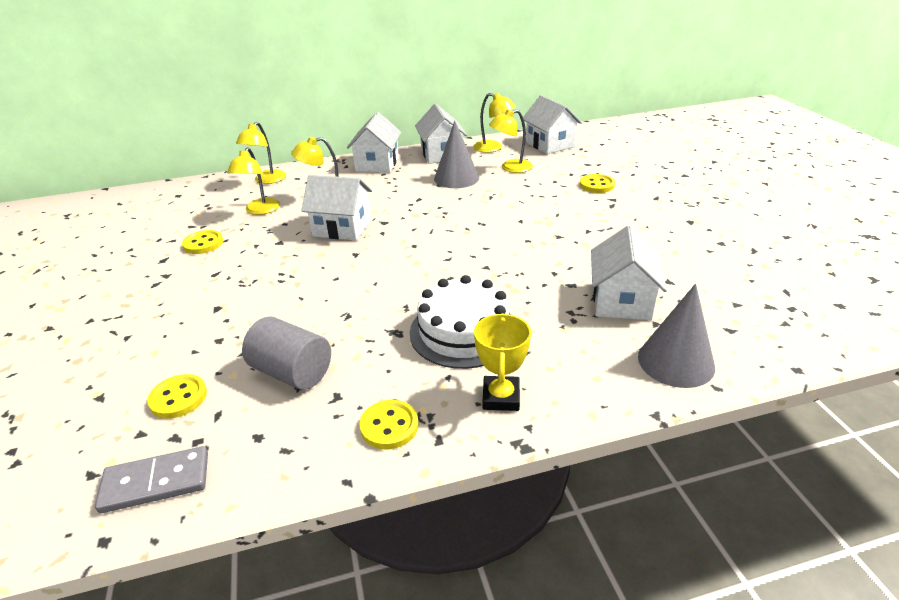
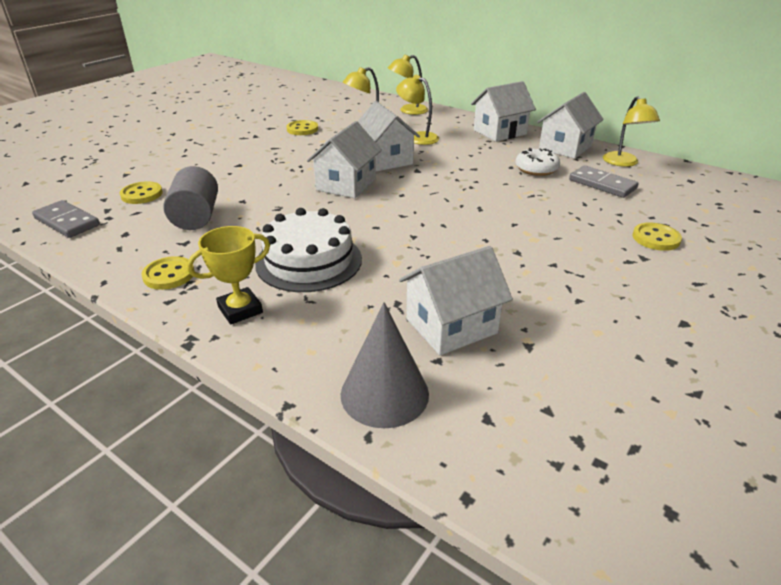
camera: 50 degrees right, 0 degrees up
grey cone [434,121,479,188] -> white donut [515,148,560,176]
yellow lamp [489,110,533,173] -> grey domino [569,165,638,198]
white house [523,95,582,154] -> white house moved to [307,121,382,198]

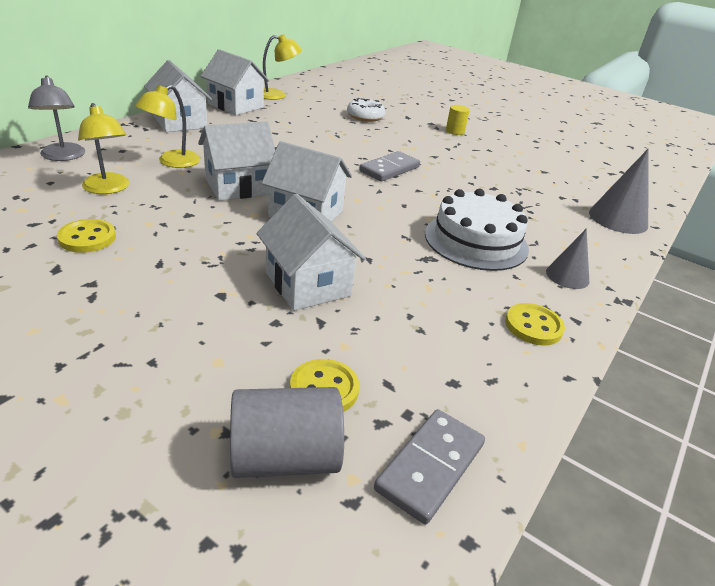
camera: 95 degrees left, 0 degrees up
grey cylinder [163,166,218,230] -> grey cylinder moved to [230,387,344,478]
yellow trophy [187,226,270,325] -> grey cone [546,228,589,289]
yellow lamp [388,54,428,115] -> grey lamp [28,75,85,161]
white house [399,246,513,355] -> white house moved to [257,194,366,311]
white donut [515,148,560,176] -> white donut moved to [347,98,386,122]
grey domino [569,165,638,198] -> grey domino moved to [359,151,420,182]
yellow button [633,223,682,251] -> none
none -> yellow cylinder [446,105,470,135]

